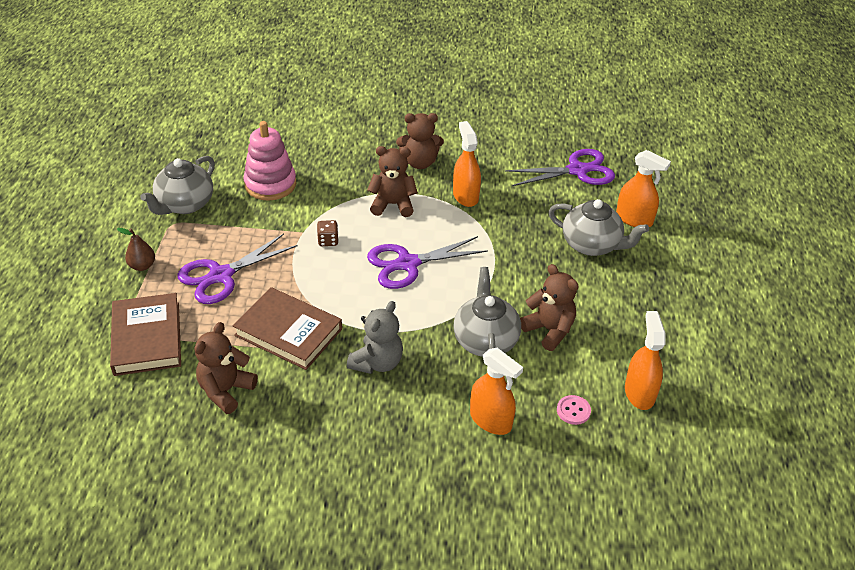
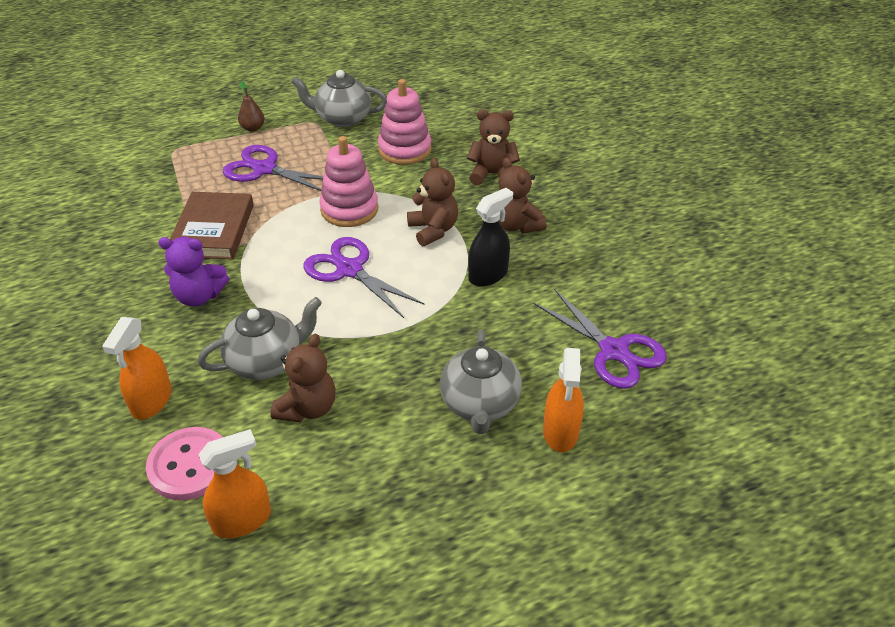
camera: 65 degrees right, 0 degrees up
brown book [110,293,181,376] -> none
brown teddy bear [194,322,258,414] -> brown teddy bear moved to [467,109,520,185]
brown dice [317,220,339,246] -> pink stacking toy [319,136,378,227]
grey teddy bear [347,301,403,374] -> purple teddy bear [158,237,229,307]
orange spray bottle [453,121,481,207] -> black spray bottle [468,188,513,287]
pink button [557,395,591,425] -> pink button [146,427,223,500], size x2.00

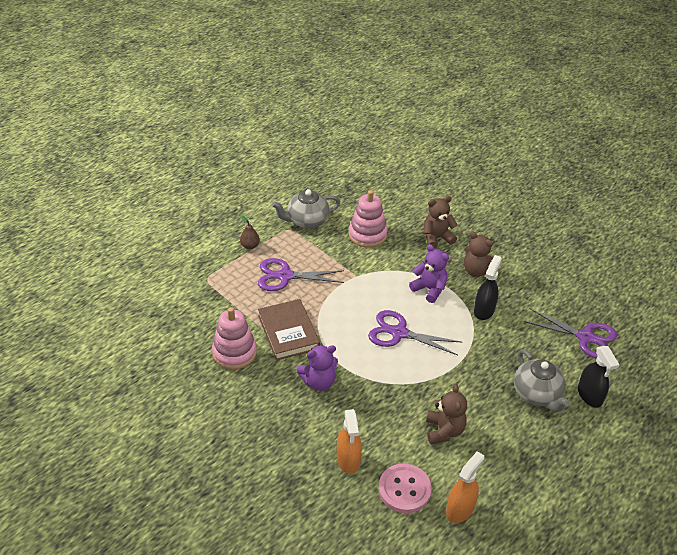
camera: 25 degrees left, 0 degrees up
grey teapot [198,297,322,380] -> none
pink stacking toy [319,136,378,227] -> pink stacking toy moved to [212,307,257,370]
brown teddy bear [407,158,458,246] -> purple teddy bear [409,244,449,303]
orange spray bottle [543,348,584,452] -> black spray bottle [578,346,619,408]

